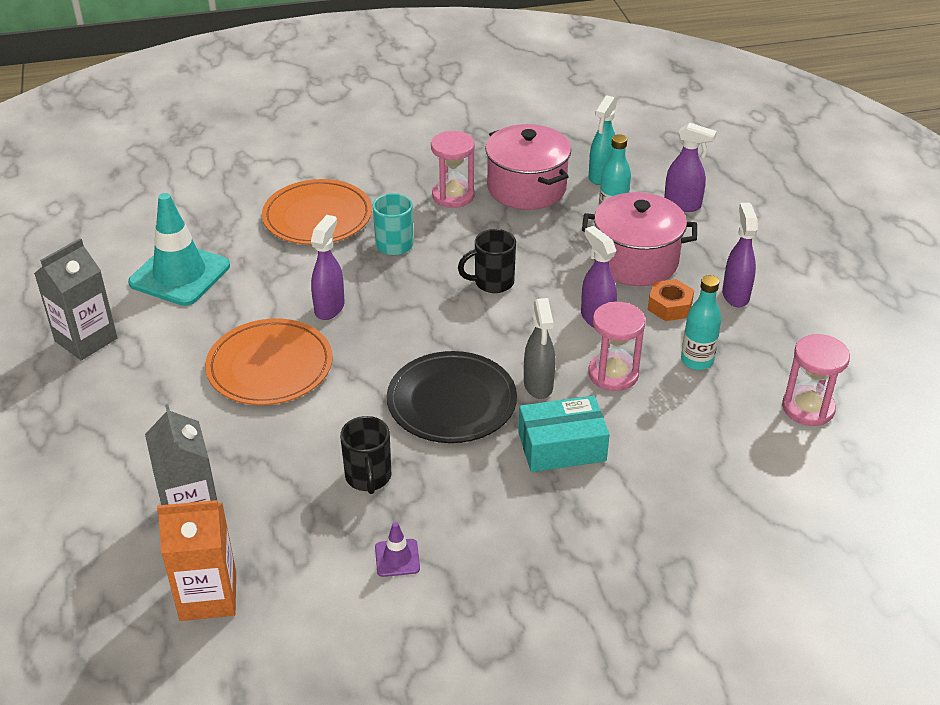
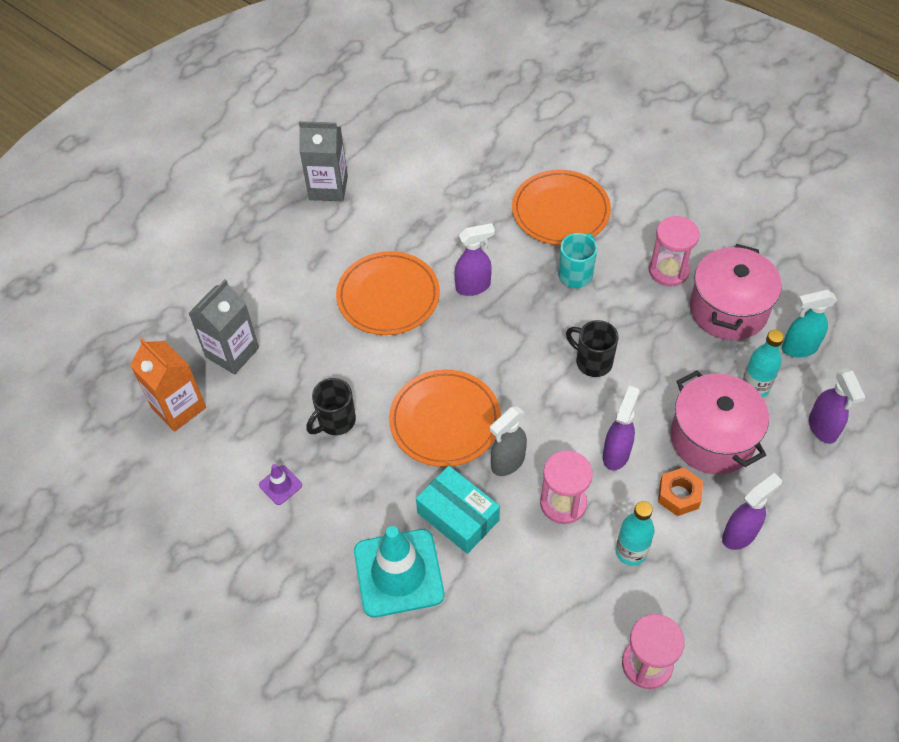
camera: 55 degrees right, 15 degrees up
turquoise traffic cone [128,193,230,306] -> turquoise traffic cone moved to [354,526,444,618]
black plate [387,351,517,443] -> orange plate [389,369,501,467]

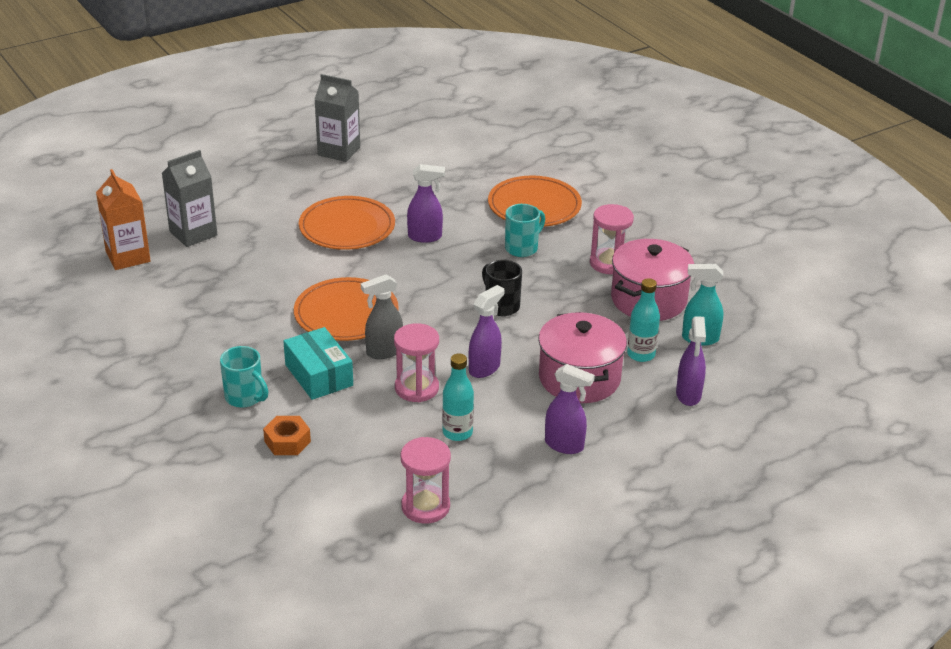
camera: 15 degrees right, 20 degrees down
purple traffic cone [259,464,302,505] -> none
black mug [306,378,356,435] -> none
turquoise traffic cone [354,526,444,618] -> turquoise mug [220,346,268,408]
orange nut [658,467,703,516] -> orange nut moved to [263,416,311,455]
purple spray bottle [722,473,782,550] -> purple spray bottle turned 45 degrees clockwise [545,364,595,454]

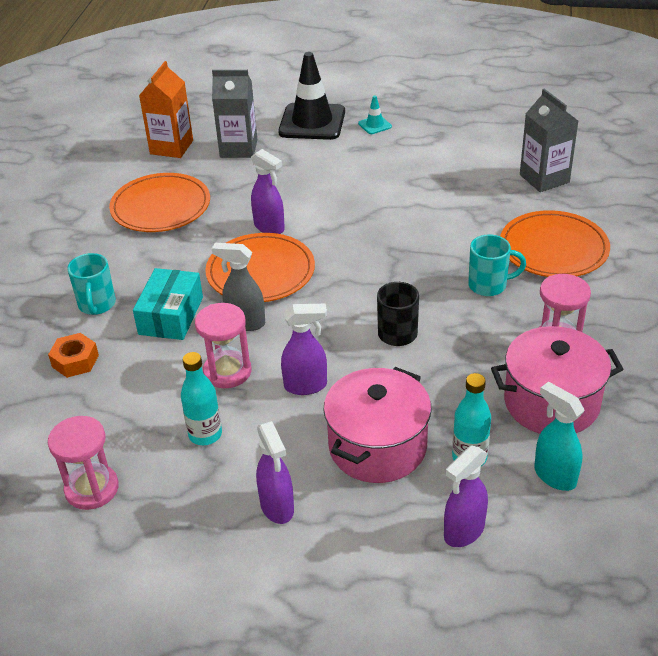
camera: 45 degrees right, 5 degrees up
orange plate [299,196,395,250] -> orange plate moved to [109,173,210,232]
grey carton [314,74,360,162] -> grey carton moved to [520,89,578,192]
purple spray bottle [407,164,445,243] -> purple spray bottle moved to [251,149,285,234]
none -> black traffic cone [278,52,345,140]
none -> turquoise traffic cone [358,95,392,134]

